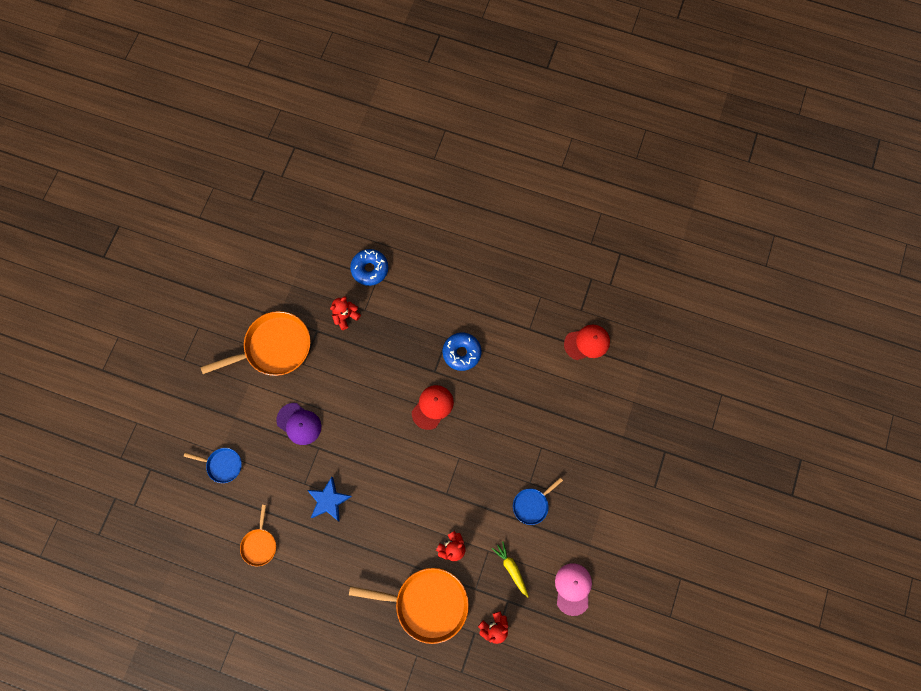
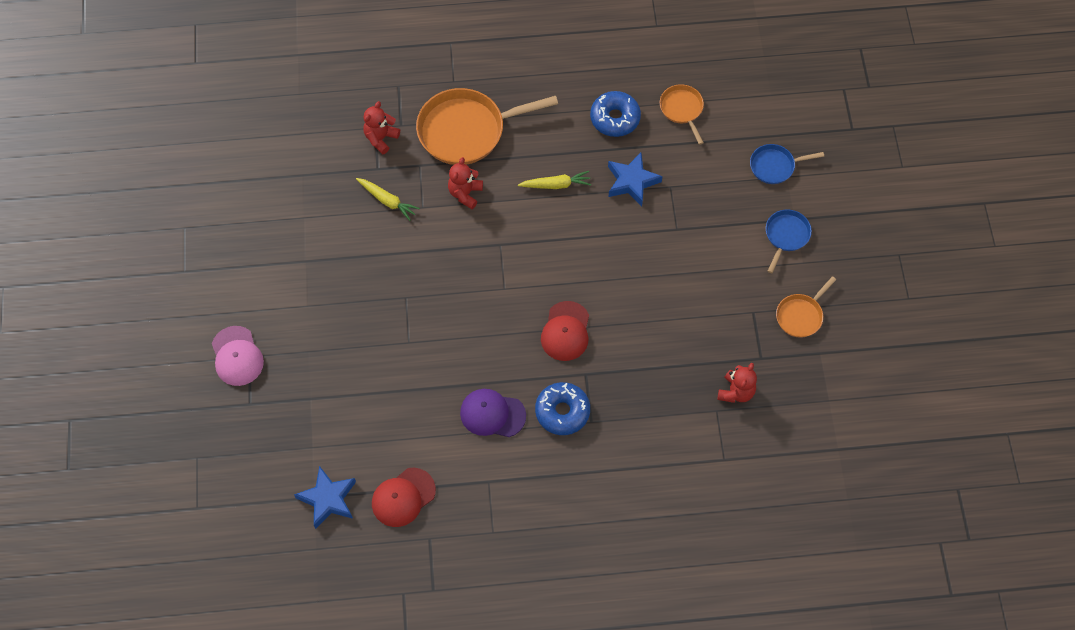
camera: 155 degrees right, 10 degrees down
orange pan [200,311,310,376] -> orange pan [776,276,836,338], size x0.51
purple cap [276,403,321,445] -> purple cap moved to [460,389,526,437]
blue donut [350,249,388,286] -> blue donut moved to [590,91,641,137]
blue pan [513,478,563,525] -> blue pan moved to [766,210,812,273]
pink cap [555,563,592,616] -> pink cap moved to [212,326,264,386]
none -> blue star [294,466,356,529]
none -> yellow carrot [518,171,591,189]

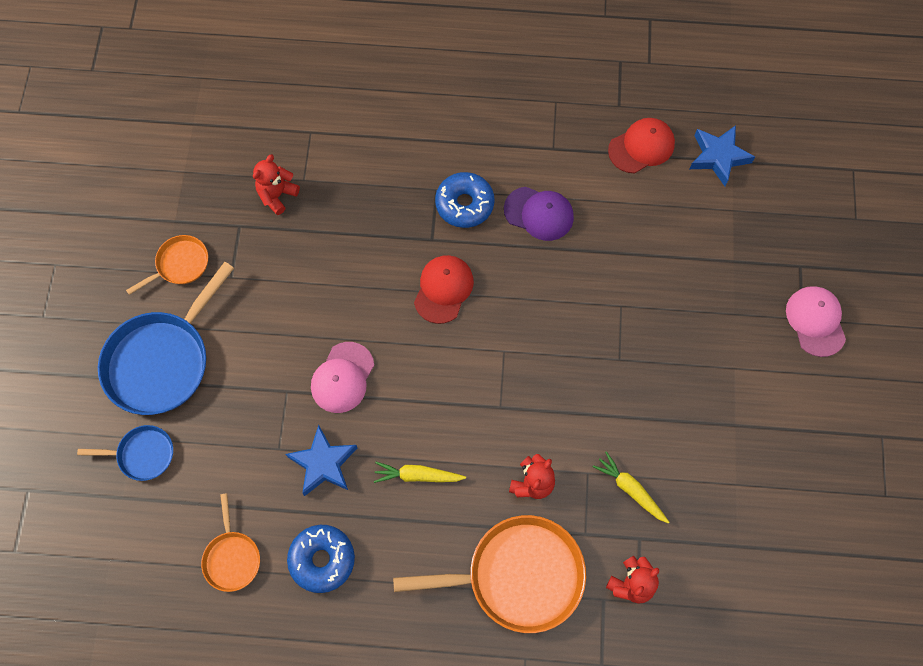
camera: 170 degrees left, 5 degrees up
blue pan [766,210,812,273] -> blue pan [98,262,234,415], size x1.95
none -> pink cap [311,342,374,413]

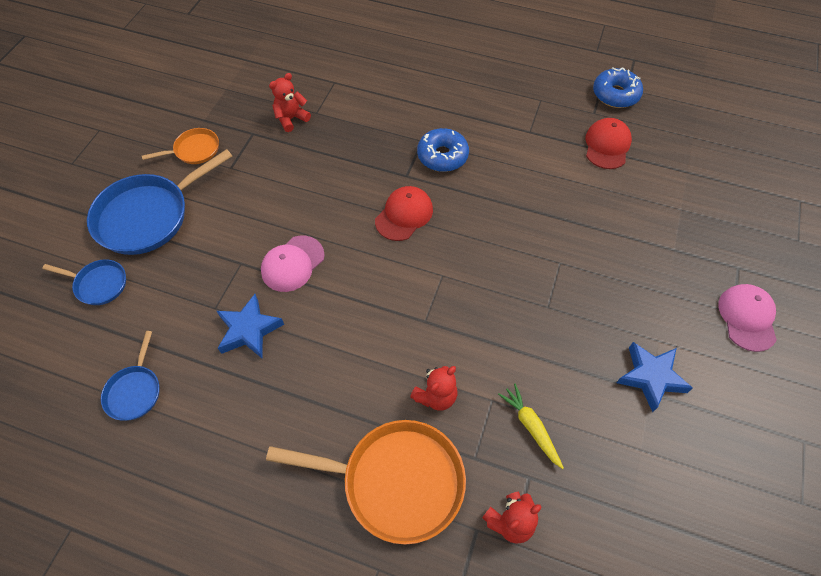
camera: 15 degrees right, 10 degrees down
orange pan [201,493,260,592] -> blue pan [101,331,159,421]
blue donut [287,525,355,593] -> blue donut moved to [593,67,643,108]
yellow carrot [374,462,466,483] -> none
purple cap [504,187,574,241] -> none
red cap [608,118,675,173] -> red cap turned 60 degrees counterclockwise [586,118,632,169]
blue star [690,125,755,186] -> blue star moved to [616,342,693,412]

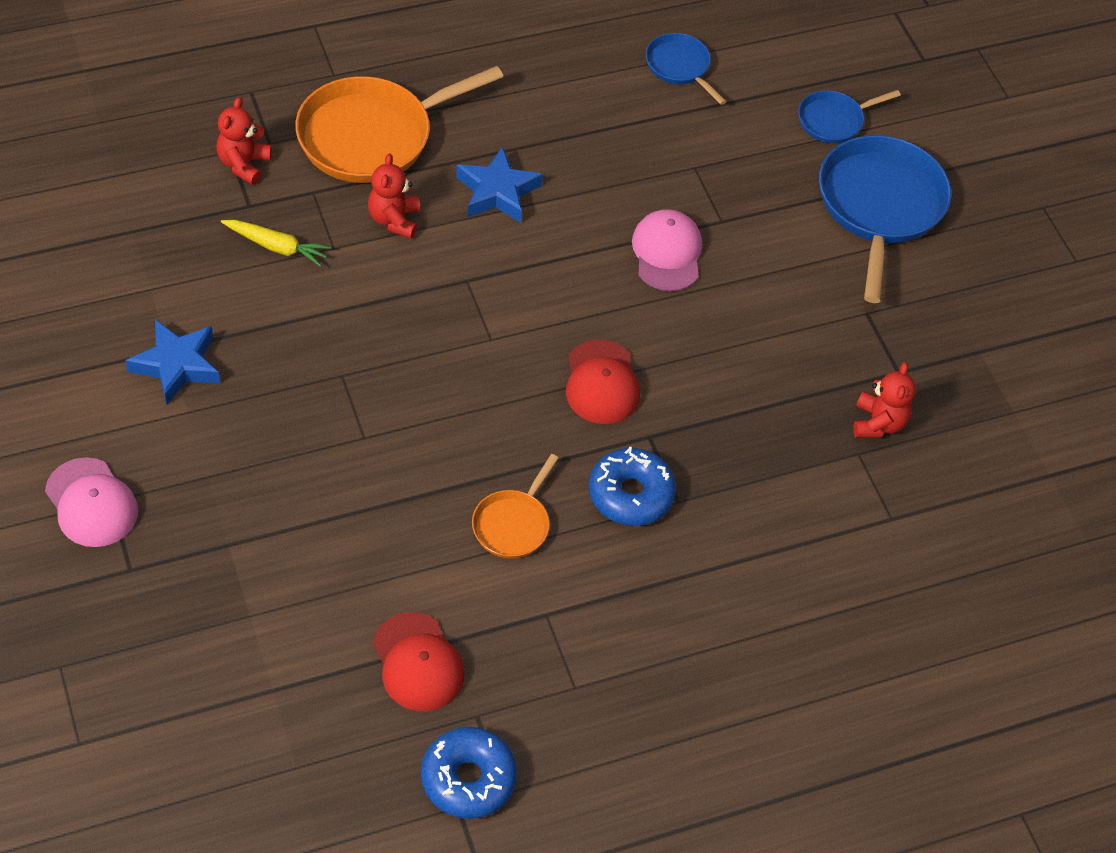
camera: 135 degrees right, 5 degrees down
orange pan [142,128,219,164] -> orange pan moved to [472,454,559,559]
blue star [217,294,284,358] -> blue star moved to [456,146,543,223]

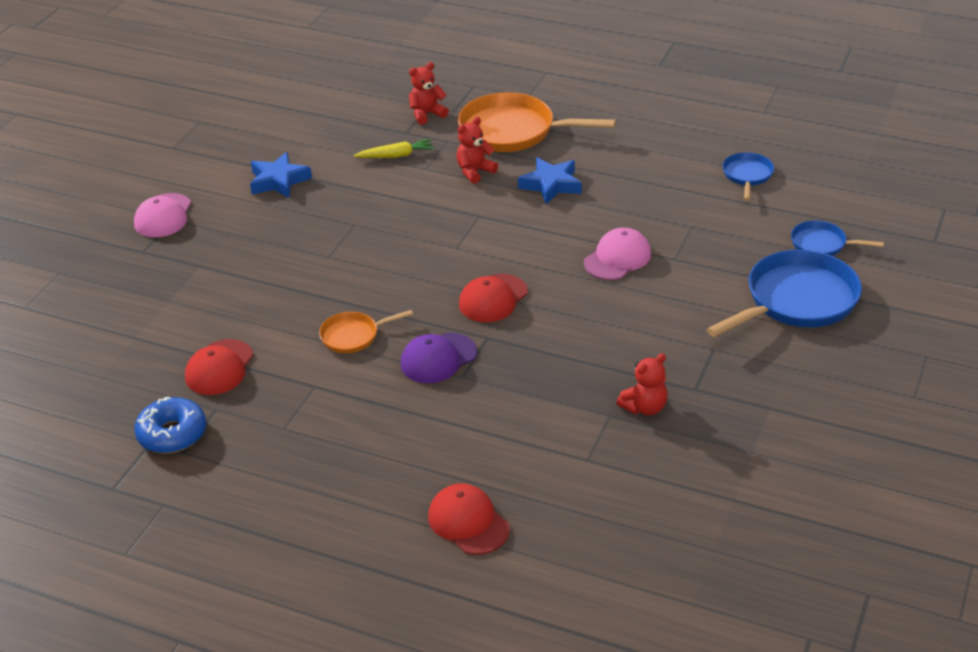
camera: 50 degrees right, 15 degrees down
yellow carrot [221,220,331,267] -> yellow carrot turned 75 degrees counterclockwise [354,139,434,158]
blue donut [589,447,676,526] -> purple cap [401,333,477,383]
none -> red cap [428,483,510,555]

